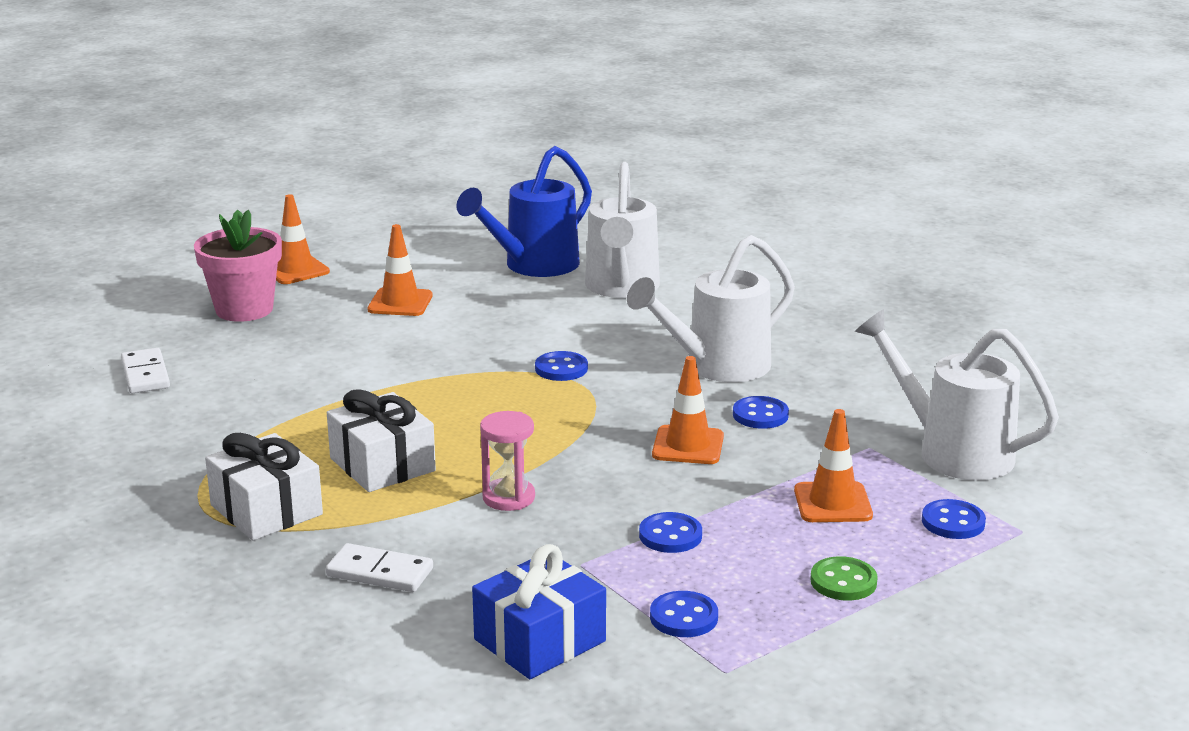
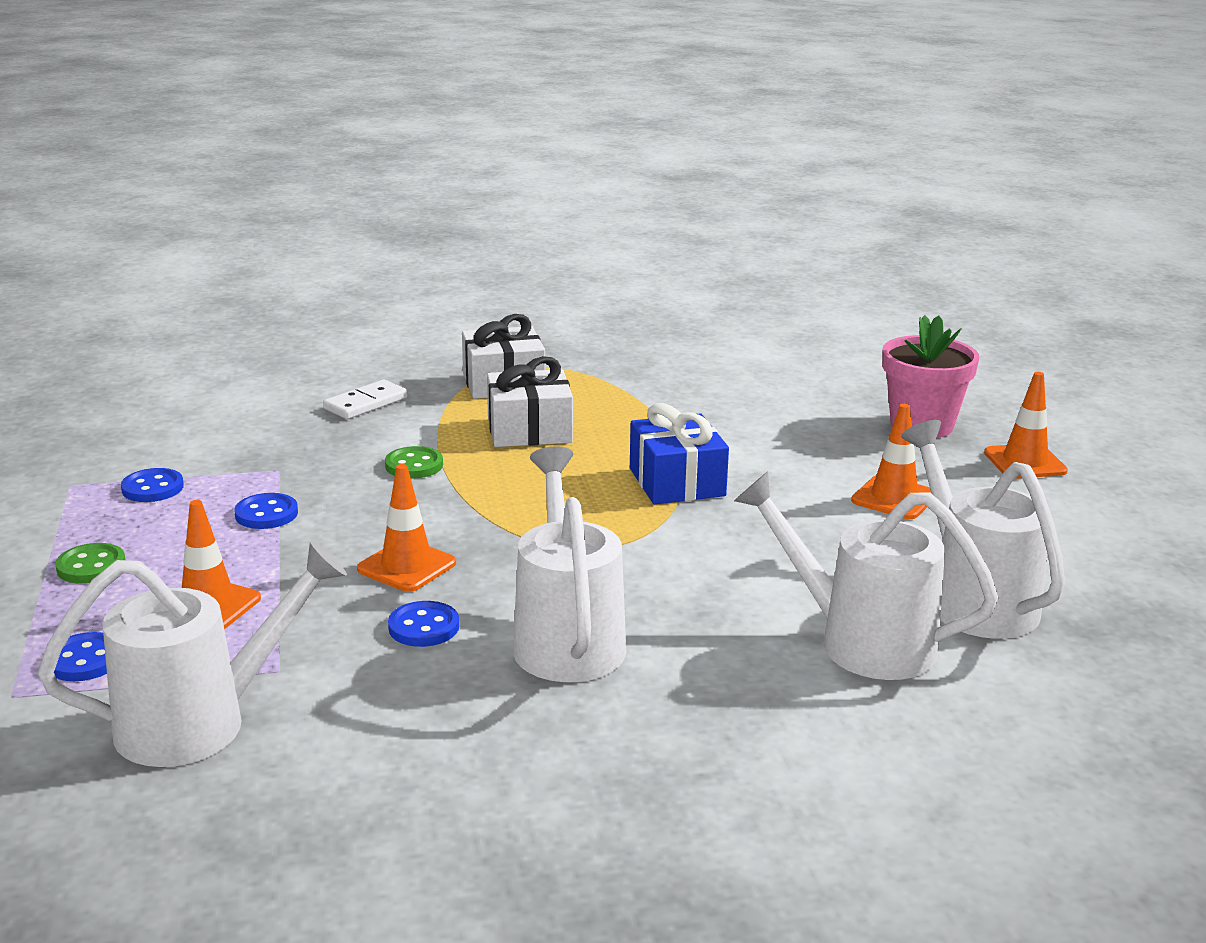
camera: 115 degrees right, 0 degrees up
white domino [121,348,170,393] -> none
blue watering can [456,146,592,277] -> white watering can [901,420,1065,639]
blue gift [472,544,606,679] -> blue gift moved to [630,403,729,504]
pink hourglass [480,411,535,511] -> green button [385,446,443,479]
blue button [535,351,588,381] -> none

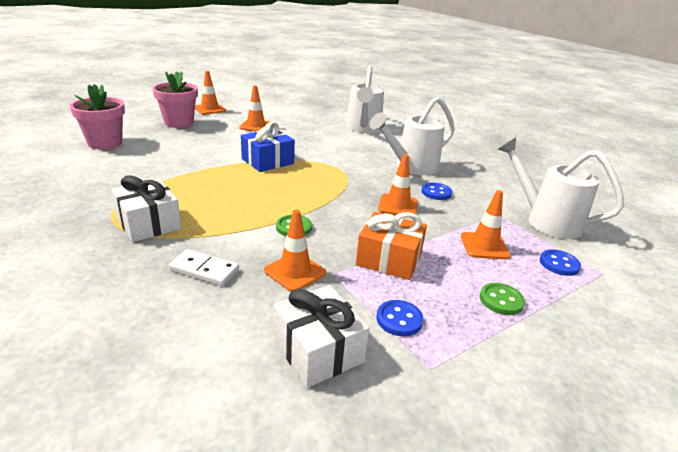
camera: 115 degrees left, 5 degrees up
blue button [234,493,298,529] -> orange gift [356,212,427,280]
white gift [487,356,573,447] -> white gift moved to [273,285,369,388]
white watering can [901,420,1065,639] -> none
none -> pink flower pot [70,84,125,149]
none -> orange traffic cone [264,210,326,292]

